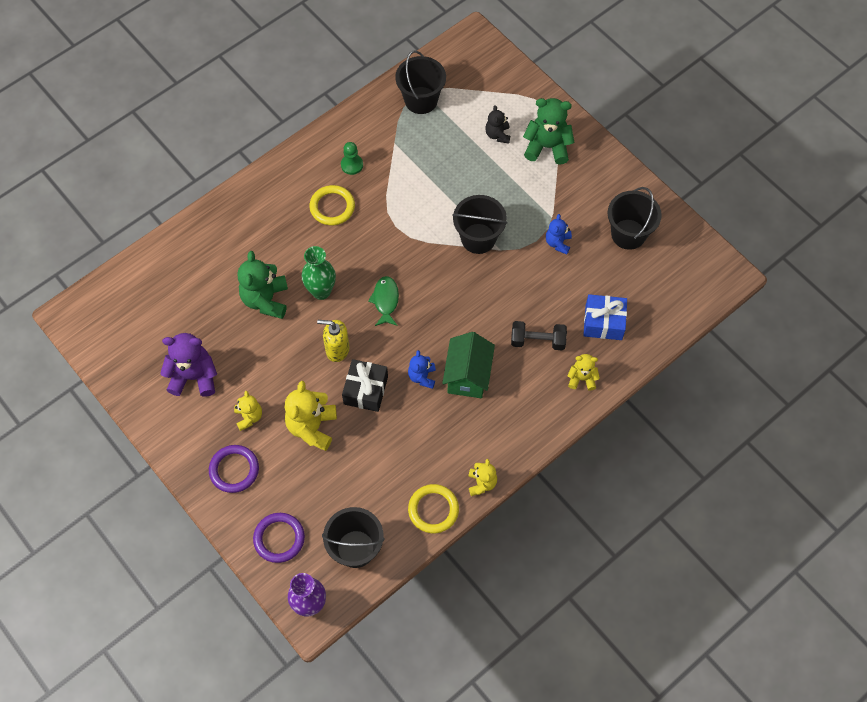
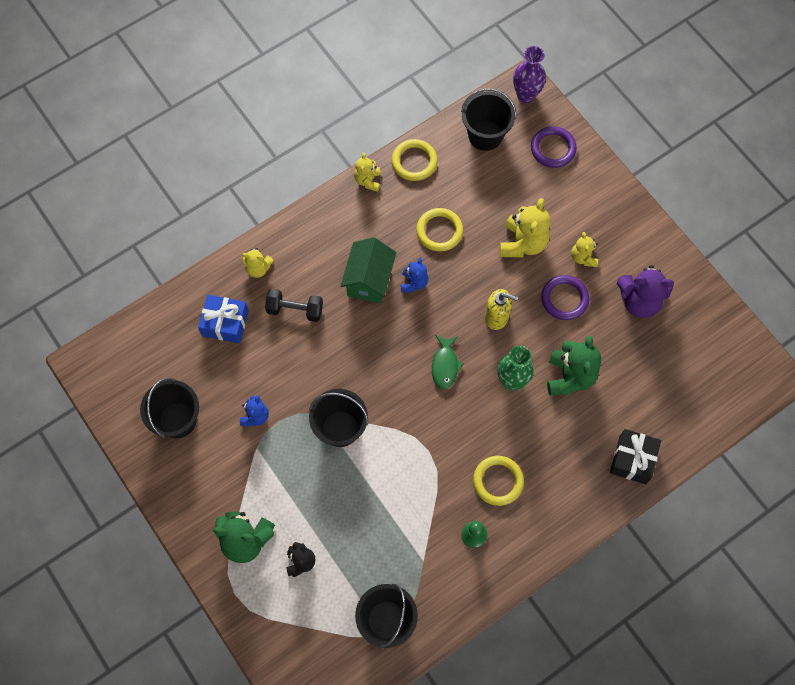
camera: 175 degrees left, 5 degrees up
purple ring [209,445,259,493] -> purple ring moved to [541,275,590,320]
black gift [342,359,388,412] -> black gift moved to [610,429,661,484]
none -> yellow ring [416,208,463,252]

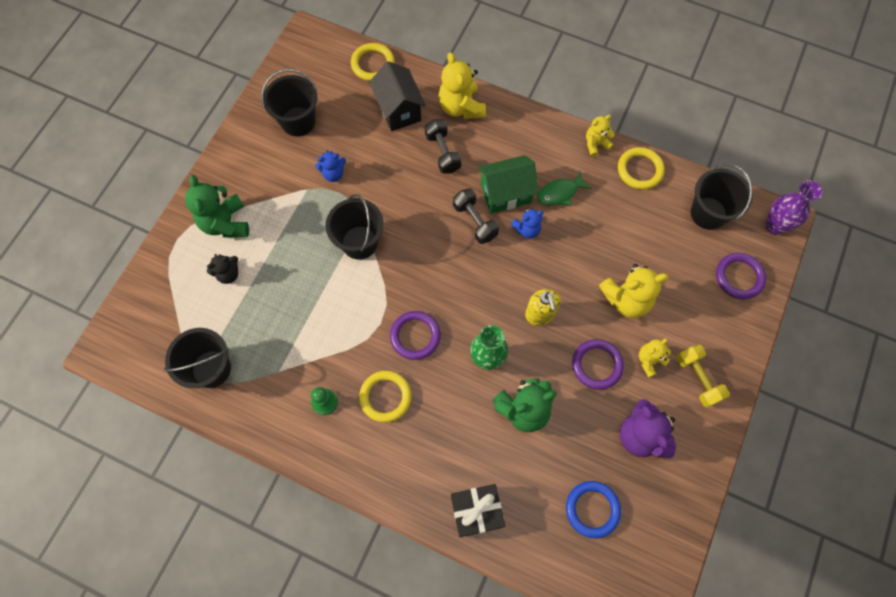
camera: 60 degrees right, 0 degrees up
blue gift [198,295,249,343] -> black house [369,61,426,131]
yellow teddy bear [242,248,274,278] -> yellow teddy bear [438,52,486,119], size x1.73
yellow ring [416,208,463,252] -> yellow ring moved to [351,43,395,81]
green fish [432,335,464,389] -> green fish moved to [537,171,592,205]
none -> purple ring [390,311,441,360]
none -> black dumbbell [453,188,499,244]
none -> blue ring [566,481,621,538]
none -> yellow dumbbell [676,344,730,407]

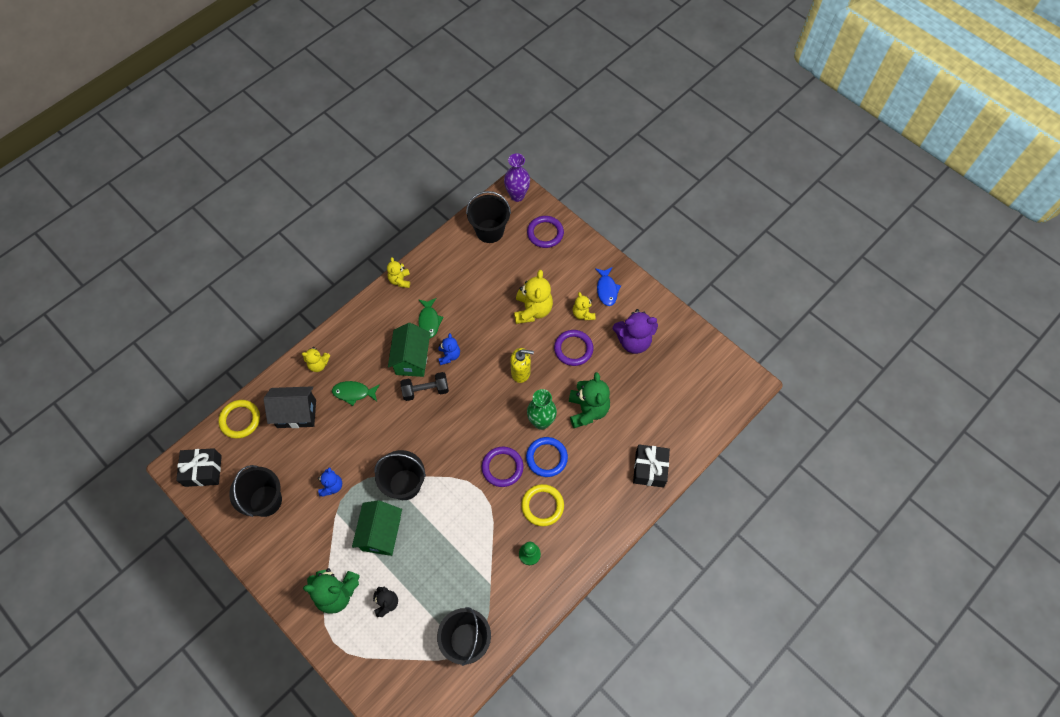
camera: 70 degrees left, 5 degrees down
black dumbbell [425,119,462,173] -> green fish [332,381,380,406]
yellow teddy bear [438,52,486,119] -> yellow teddy bear [302,347,330,372], size x0.58
blue ring [566,481,621,538] -> blue ring moved to [526,437,568,477]
yellow ring [618,147,665,189] -> none
yellow dumbbell [676,344,730,407] -> blue fish [595,267,621,306]
none -> black gift [176,448,222,487]
none -> green house [352,500,402,556]

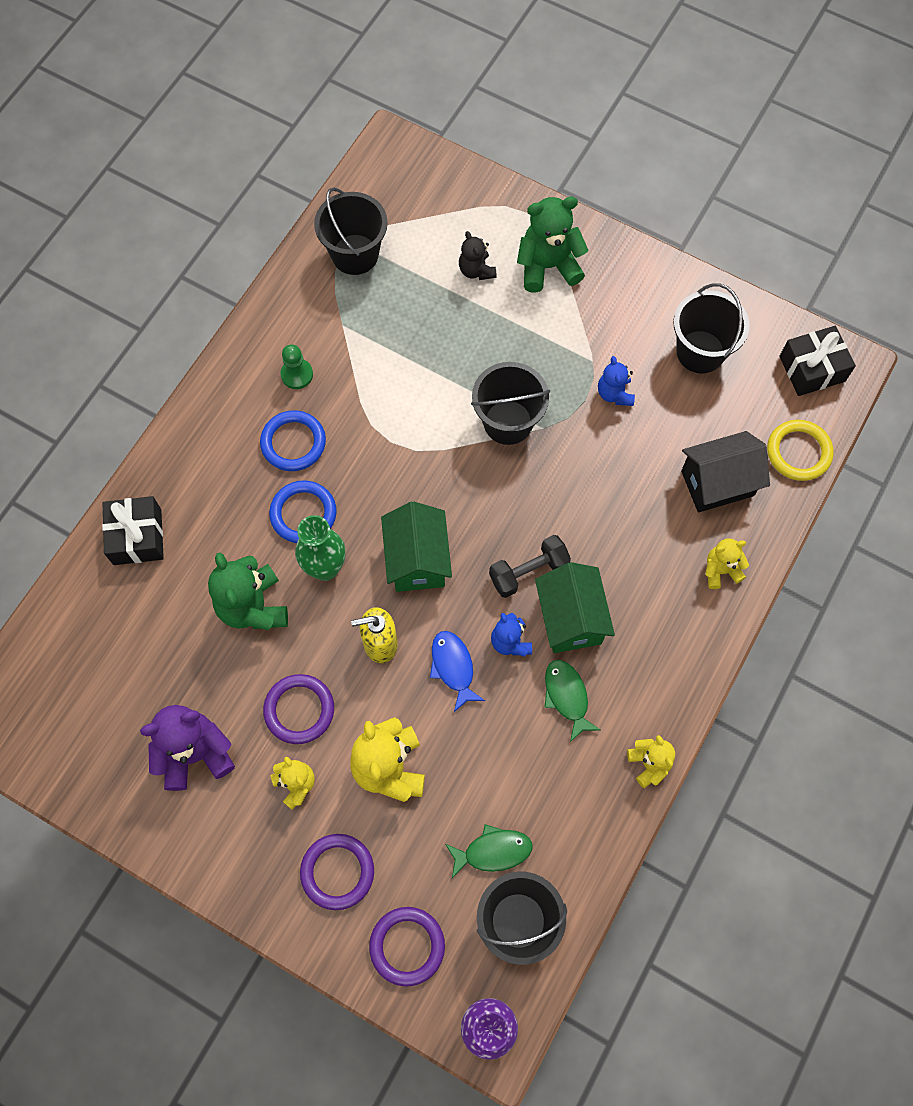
camera: 165 degrees right, 5 degrees up
green fish [332,381,380,406] -> green fish moved to [445,824,533,878]
green house [352,500,402,556] -> green house moved to [381,501,452,592]
purple ring [482,447,524,487] -> purple ring moved to [300,834,374,910]
yellow ring [521,484,564,526] -> blue ring [260,410,326,471]
blue fish [595,267,621,306] -> blue fish moved to [430,631,485,712]

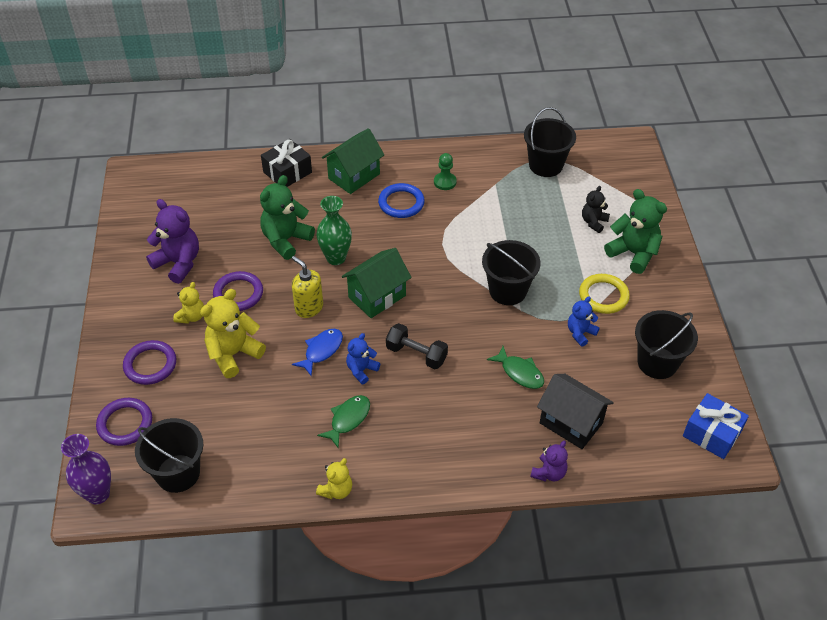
camera: 55 degrees right, 20 degrees down
blue ring [269,480,337,543] -> none
green fish [445,824,533,878] -> green fish moved to [487,346,544,389]
green house [535,562,615,653] -> green house moved to [322,128,384,194]
yellow teddy bear [705,538,749,589] -> none
yellow ring [767,420,834,481] -> yellow ring moved to [579,274,630,314]
black gift [779,326,856,396] -> blue gift [683,393,749,459]
none -> purple teddy bear [530,441,568,482]

